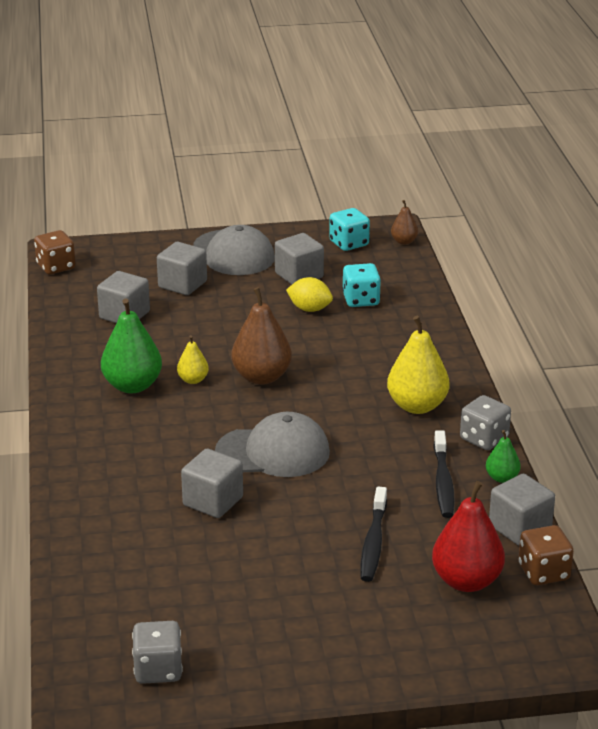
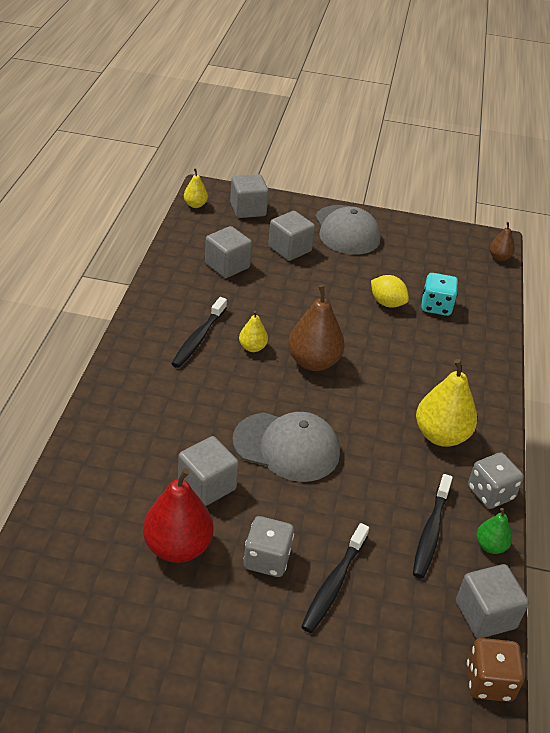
camera: 15 degrees right, 10 degrees up
brown dice [34,230,76,275] -> yellow pear [184,169,208,208]
green pear [101,298,162,393] -> black toothbrush [171,297,227,368]
grey dice [132,621,183,684] -> grey dice moved to [244,516,294,577]
grey cube [275,233,324,285] -> grey cube moved to [230,174,269,218]
turquoise dice [329,208,370,251] -> none
red pear [432,481,505,592] -> red pear moved to [143,468,214,563]

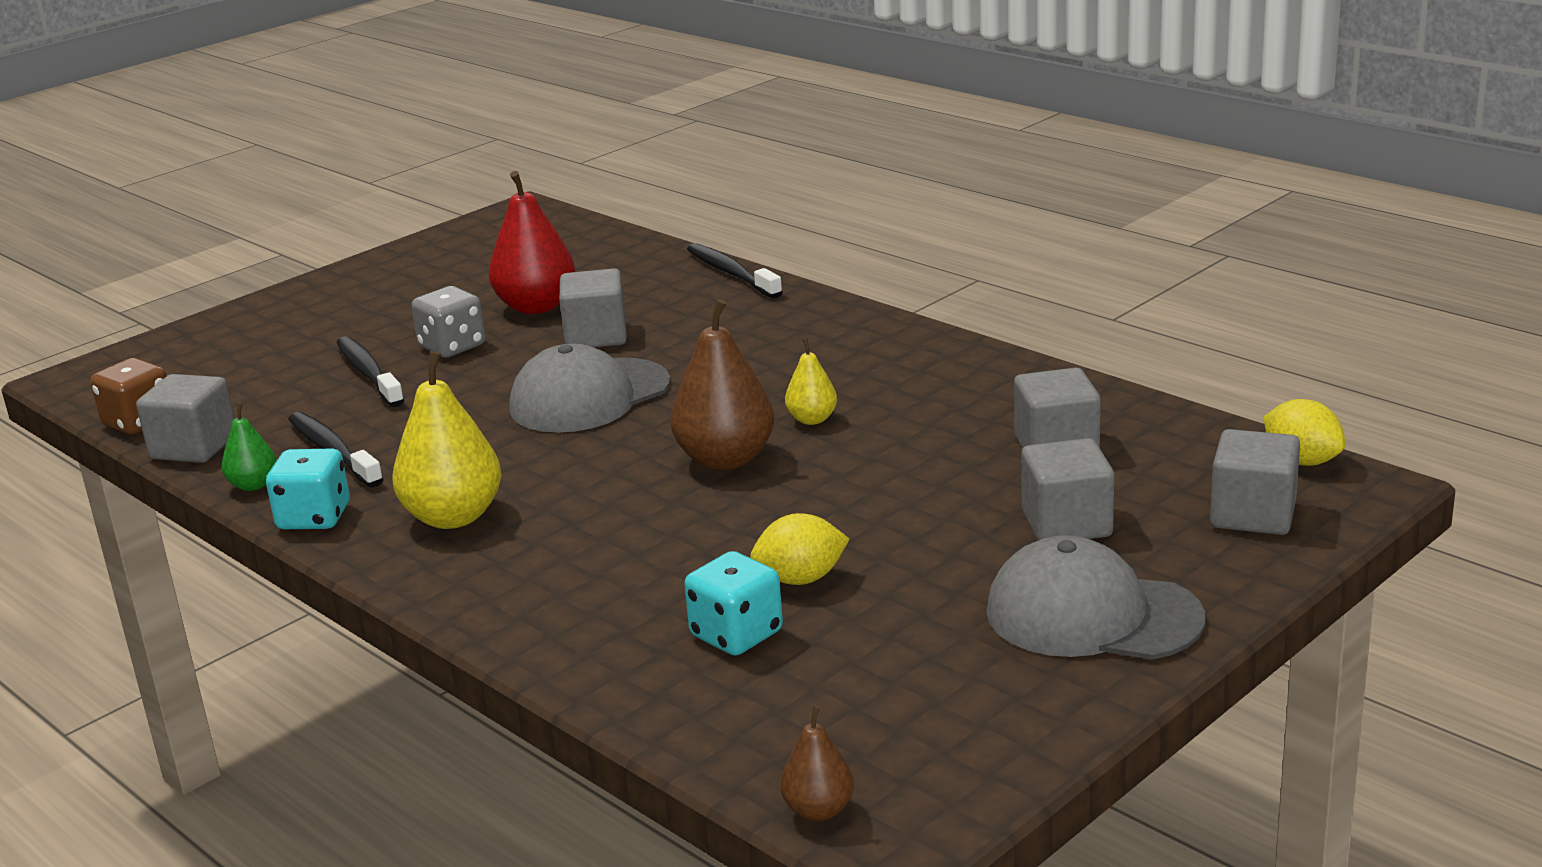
camera: 130 degrees right, 15 degrees down
black toothbrush [171,297,227,368] -> black toothbrush moved to [687,243,783,299]
yellow pear [184,169,208,208] -> yellow lemon [1263,399,1346,466]
grey dice [468,452,524,509] -> turquoise dice [266,449,350,529]

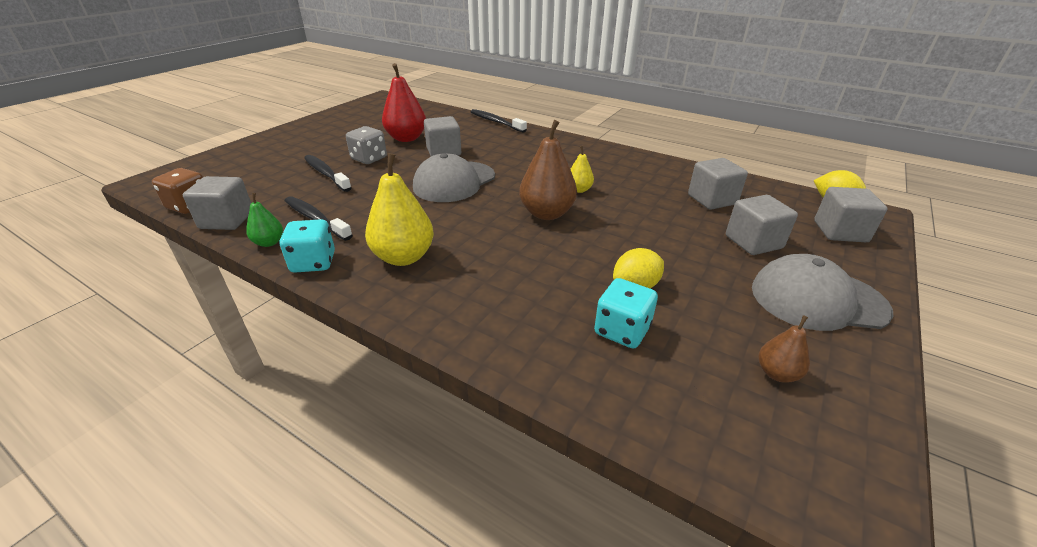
camera: 15 degrees left, 10 degrees up
brown pear [780,706,854,821] -> brown pear moved to [759,315,810,383]

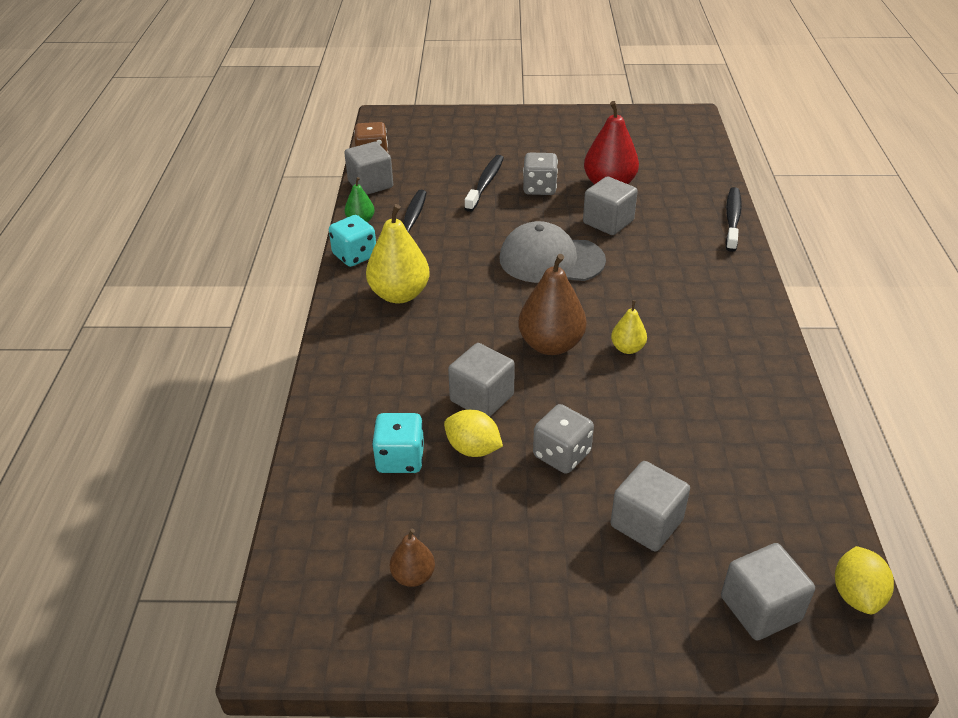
camera: 60 degrees right, 5 degrees up
grey cube [688,158,748,210] -> grey cube moved to [448,343,515,417]
grey cap [752,254,893,331] -> none
none -> grey dice [533,404,594,474]

